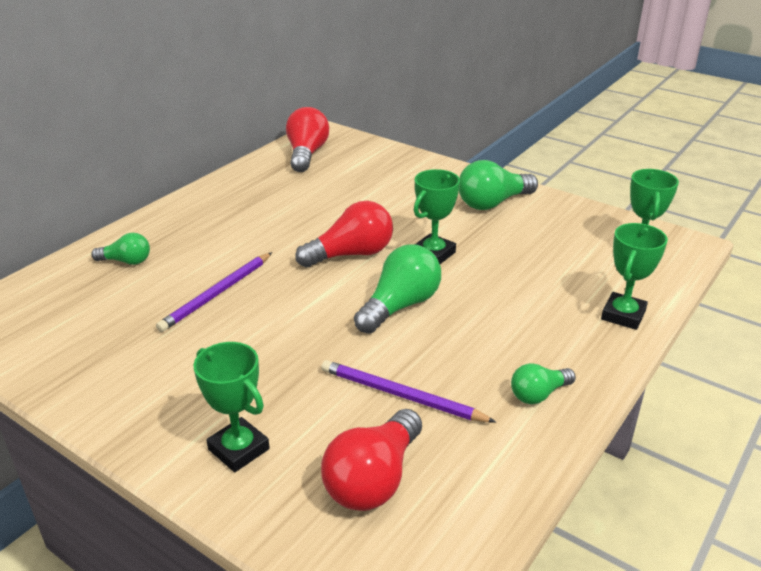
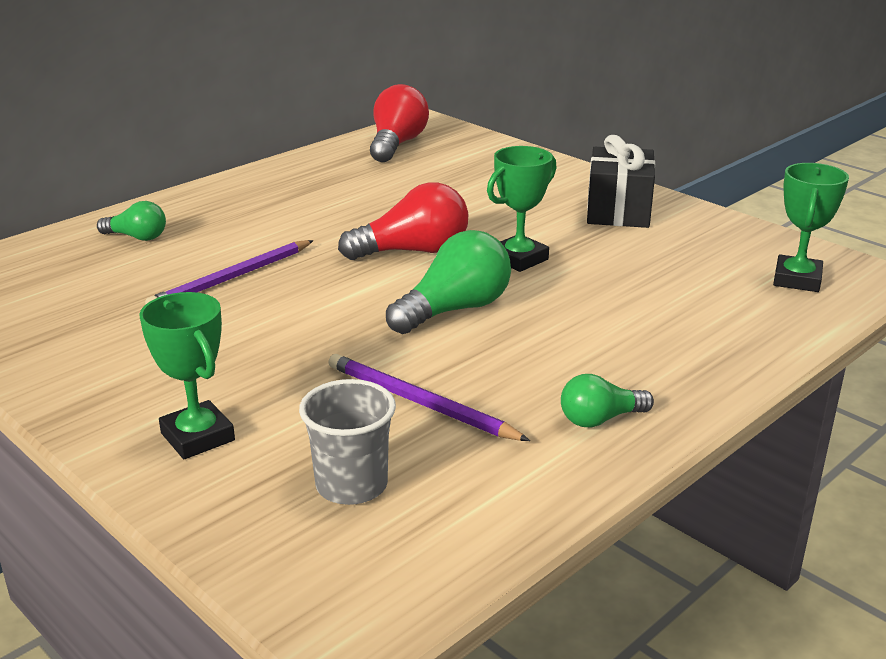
camera: 10 degrees right, 5 degrees down
red light bulb [321,409,422,511] -> grey cup [299,379,396,505]
green light bulb [459,160,538,210] -> black gift [587,135,655,228]
green trophy [601,223,668,330] -> none

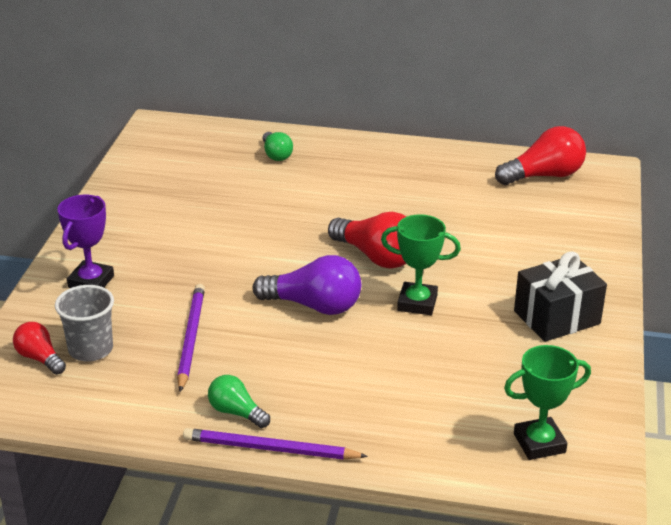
camera: 55 degrees right, 5 degrees up
green trophy [139,292,235,459] -> purple trophy [57,195,114,288]
purple pencil [145,240,314,304] -> purple pencil moved to [183,428,368,460]
green light bulb [386,230,511,334] -> purple light bulb [253,255,361,315]
none -> red light bulb [13,322,66,375]

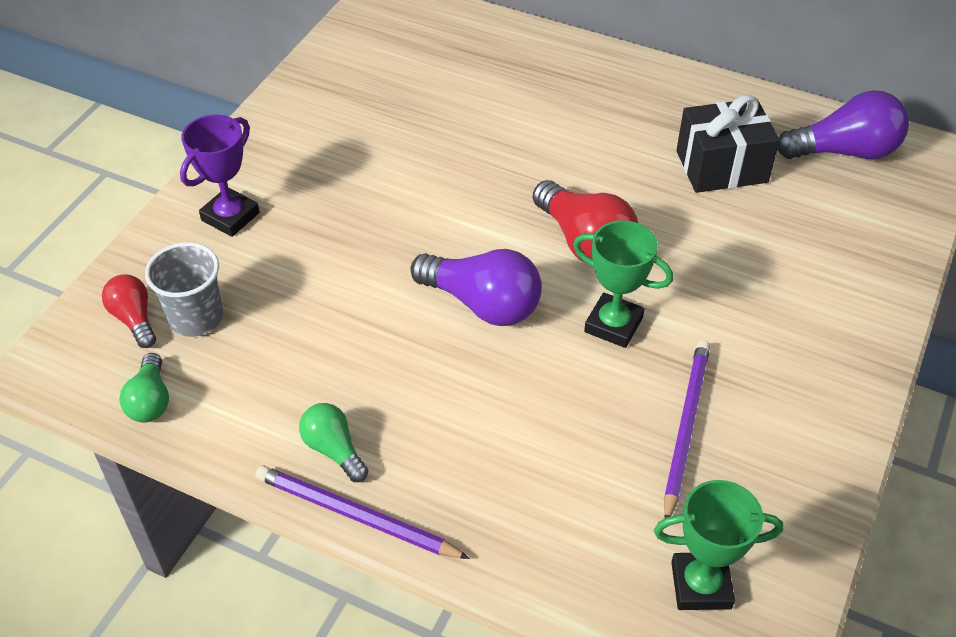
camera: 15 degrees right, 15 degrees up
purple pencil [177,284,205,392] -> purple pencil moved to [664,340,710,518]
green light bulb [262,132,293,161] -> green light bulb moved to [119,353,169,422]
red light bulb [495,126,586,185] -> purple light bulb [777,90,909,159]
black gift [514,251,607,342] -> black gift moved to [676,95,780,193]

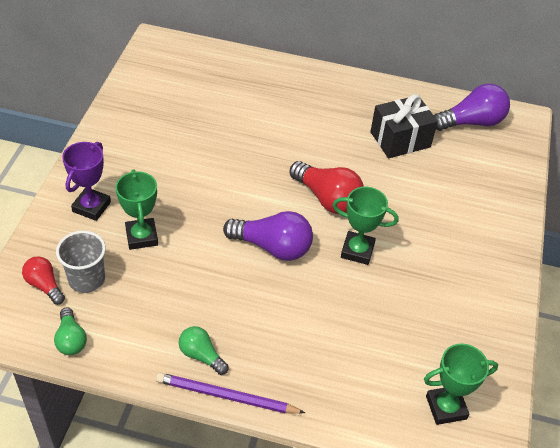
camera: 15 degrees left, 0 degrees up
purple pencil [664,340,710,518] -> none
none -> green trophy [116,169,158,250]

